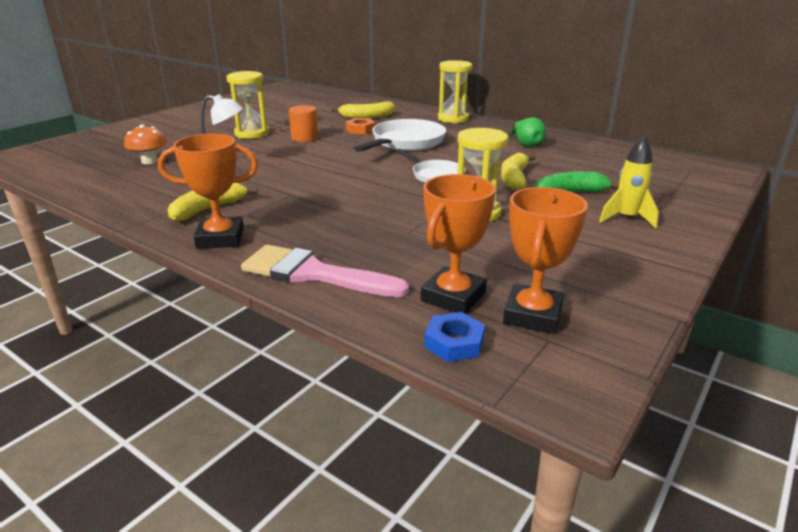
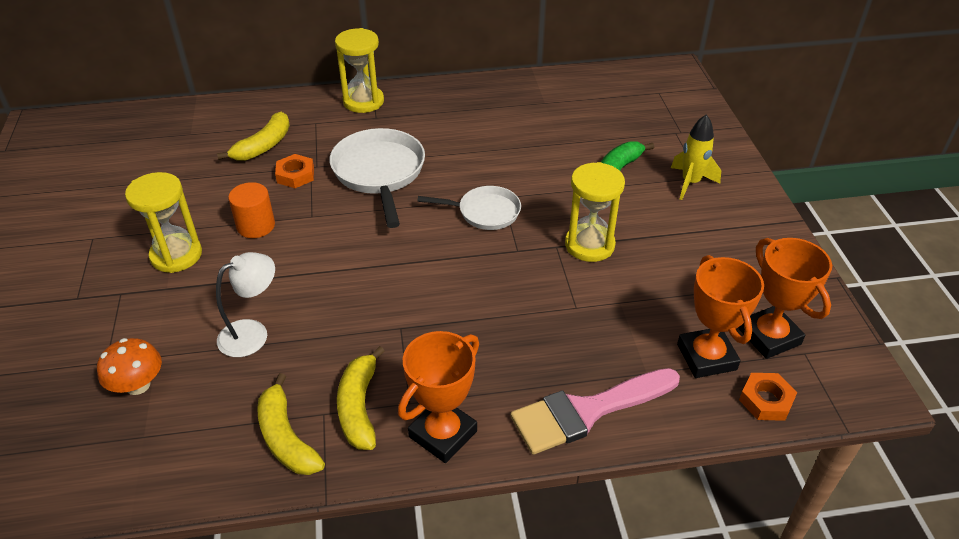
camera: 45 degrees left, 15 degrees up
blue nut [424,312,485,362] -> orange nut [739,373,797,421]
yellow banana [501,152,536,190] -> yellow banana moved to [257,373,325,475]
green pear [510,117,546,147] -> none

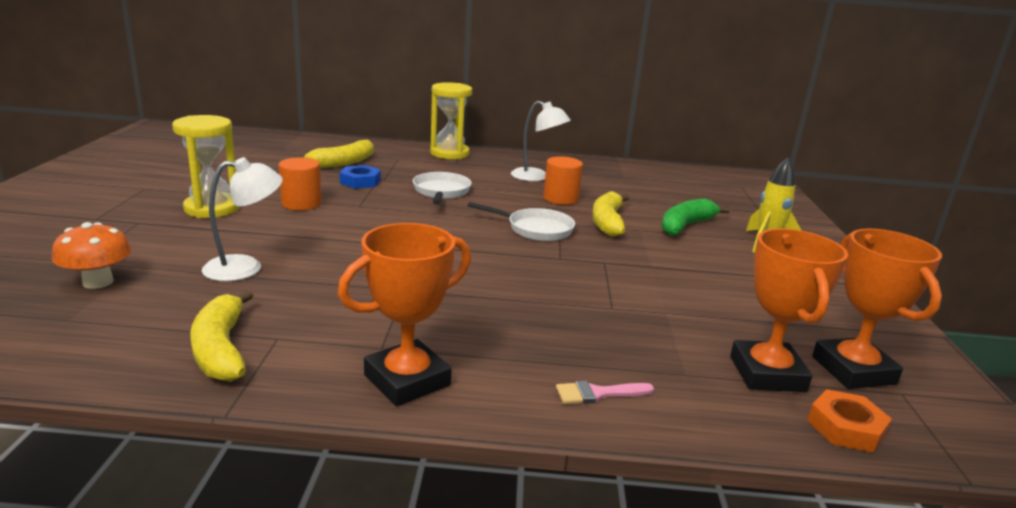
camera: 10 degrees right, 20 degrees down
orange nut [275,154,314,188] -> blue nut [340,165,381,189]
white pan [330,128,425,228] -> white pan [413,172,472,205], size x0.61
yellow banana [337,346,385,450] -> yellow banana moved to [592,191,629,237]
pink brush [510,368,680,455] -> pink brush [556,381,654,404], size x0.42
yellow hourglass [565,162,625,262] -> none
none -> white lamp [511,101,571,181]
none -> orange cylinder [543,156,583,205]

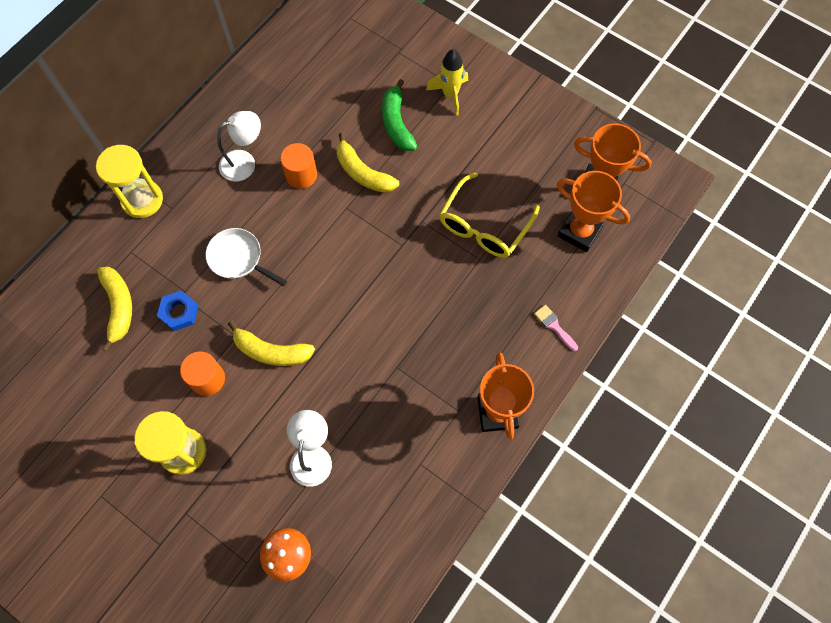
camera: 55 degrees left, 45 degrees up
yellow banana [190,290,254,382] -> yellow banana moved to [228,321,315,366]
white pan [468,202,575,241] -> none
pink brush [556,381,654,404] -> pink brush turned 120 degrees clockwise [534,305,578,351]
orange nut [807,389,892,453] -> none
none -> yellow glasses [439,172,540,258]

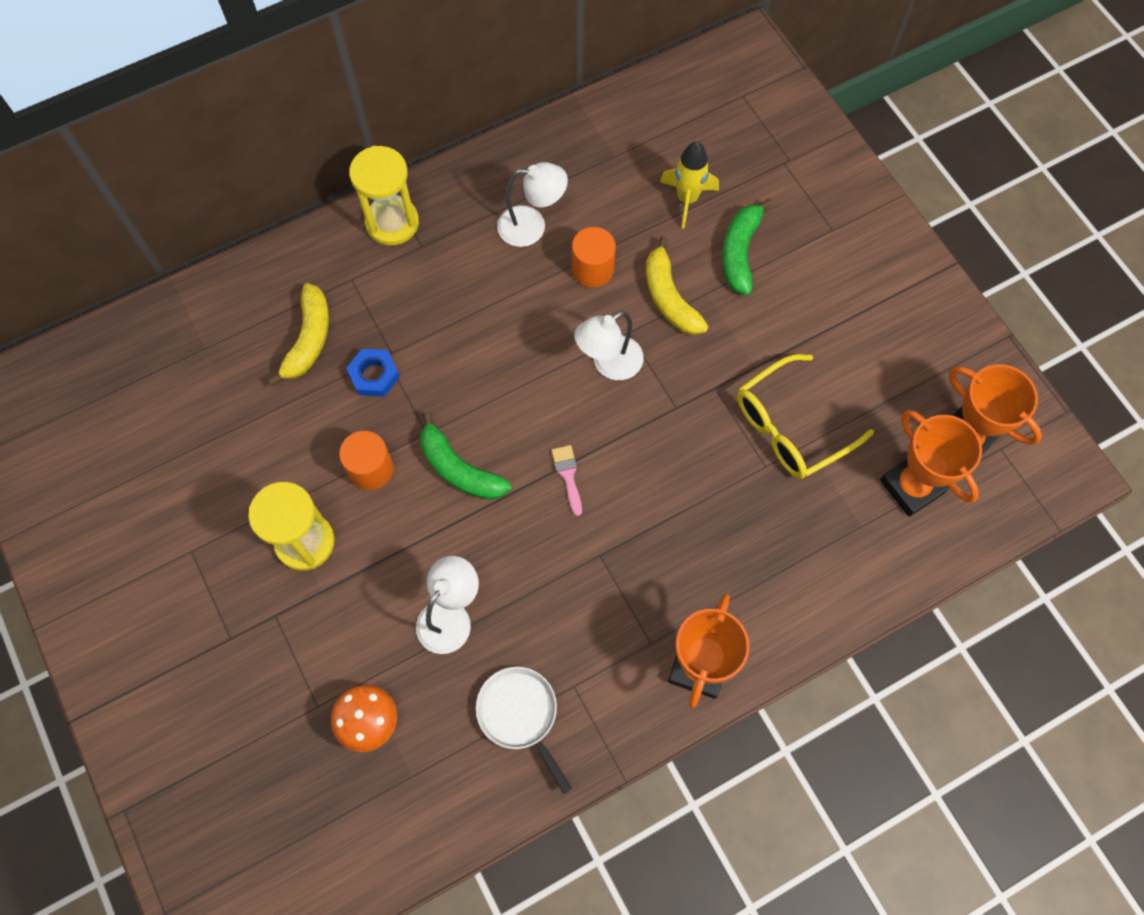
camera: 25 degrees right, 0 degrees up
white pan [205,228,287,286] -> white pan moved to [476,667,572,794]
yellow banana [228,321,315,366] -> green banana [420,411,511,500]
yellow rocket [426,49,468,116] -> yellow rocket moved to [660,141,719,229]
pink brush [534,305,578,351] -> pink brush moved to [551,445,582,516]
none -> white lamp [574,311,644,380]

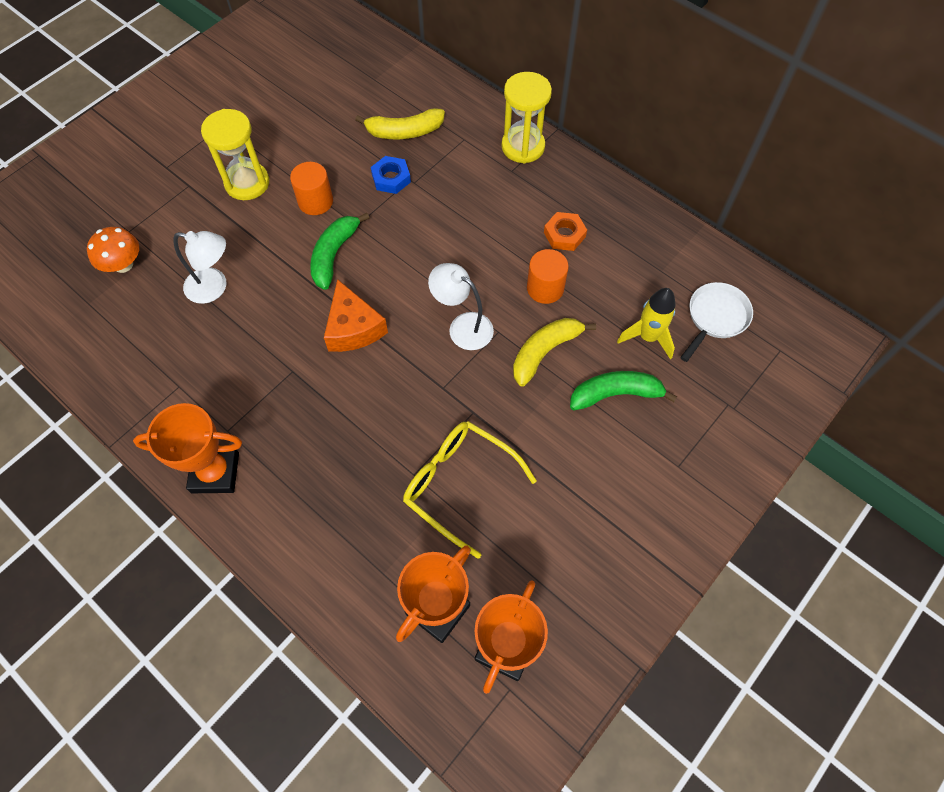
camera: 70 degrees right, 5 degrees down
white pan [476,667,572,794] -> white pan moved to [680,282,753,362]
white lamp [497,162,568,247] -> orange nut [544,212,587,251]
pink brush [551,445,582,516] -> orange cheese [324,279,388,352]

